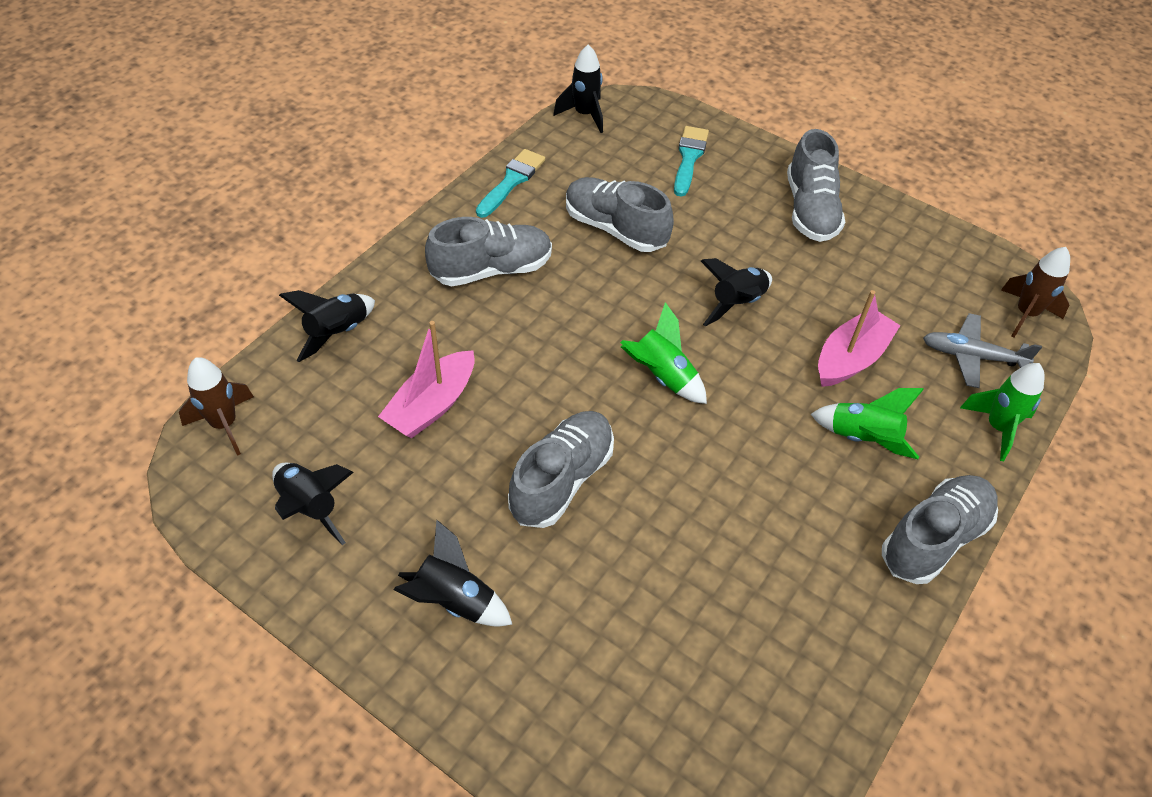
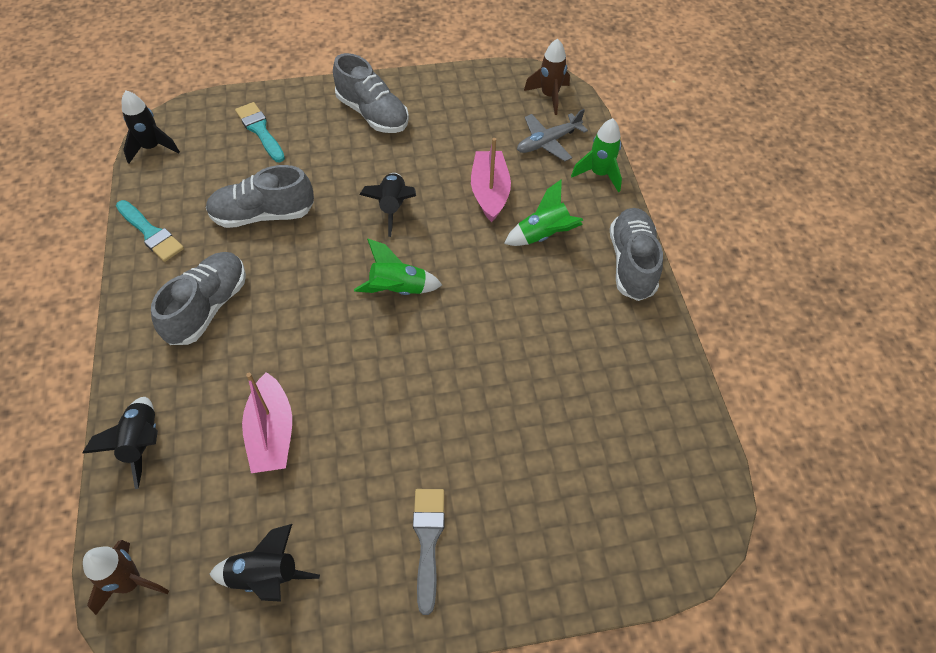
camera: 45 degrees left, 5 degrees up
black rocket [393,520,512,627] -> grey brush [413,489,445,615]
turquoise brush [476,149,545,218] -> turquoise brush turned 150 degrees clockwise [116,200,184,262]
grey shoe [508,411,614,528] -> none

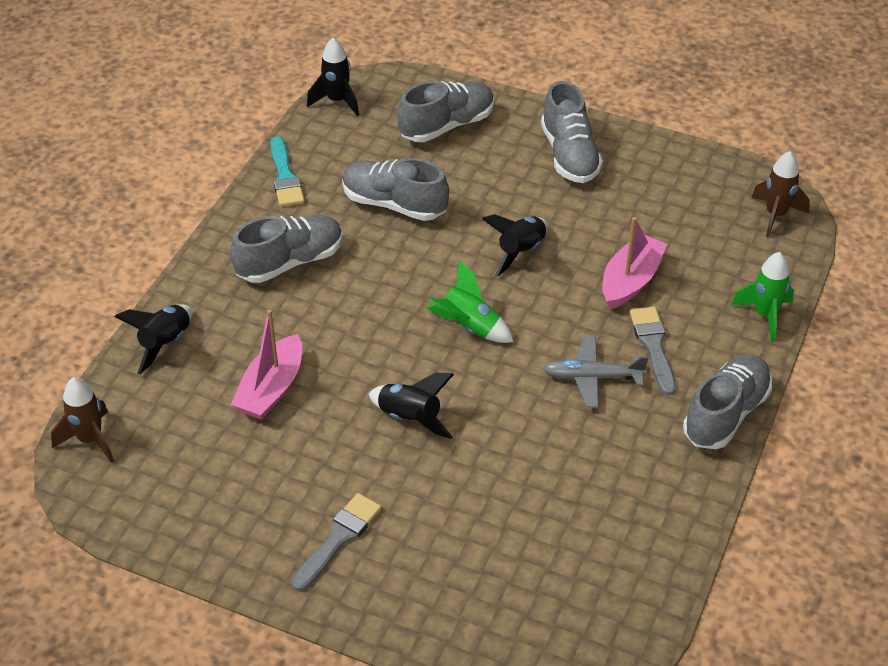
camera: 35 degrees right, 10 degrees down
black rocket [209,524,320,602] -> black rocket moved to [369,373,454,439]
turquoise brush [235,102,285,162] -> grey shoe [397,81,494,142]
green rocket [504,179,583,246] -> grey brush [629,306,676,396]
grey plane [517,109,588,161] -> grey plane moved to [543,336,648,408]

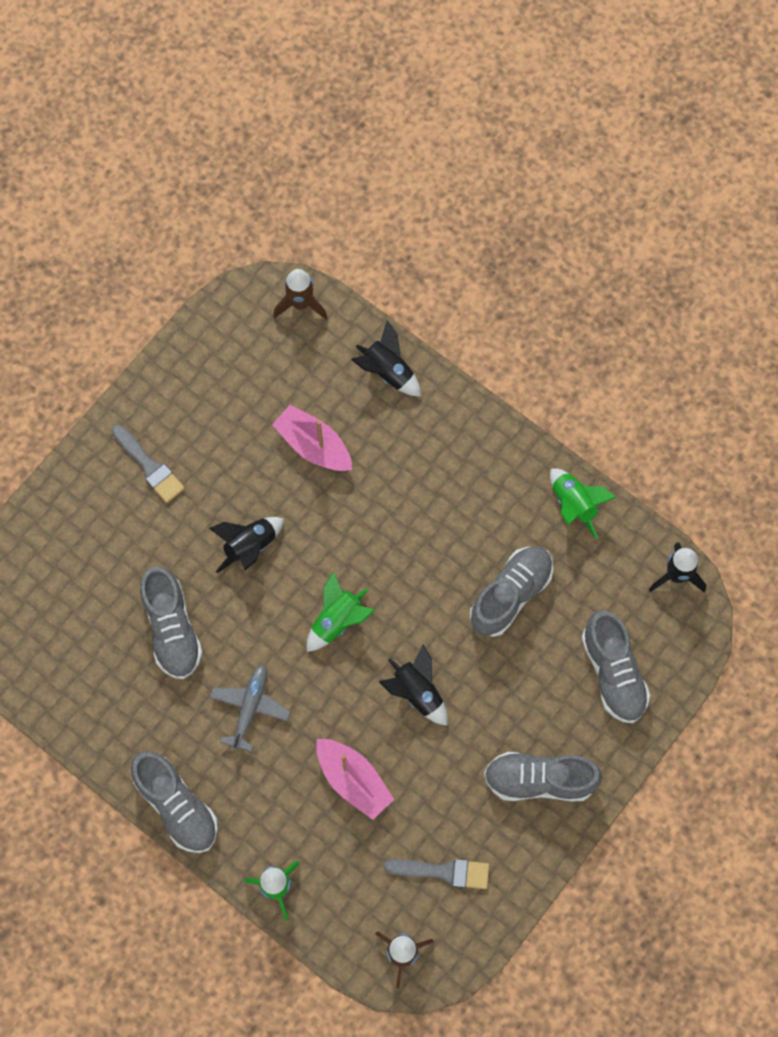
camera: 105 degrees right, 25 degrees up
grey shoe [230,215,343,283] -> grey shoe moved to [140,566,203,679]
turquoise brush [271,136,304,207] -> green rocket [550,468,617,539]
grey brush [629,306,676,396] -> grey brush moved to [384,859,489,889]

